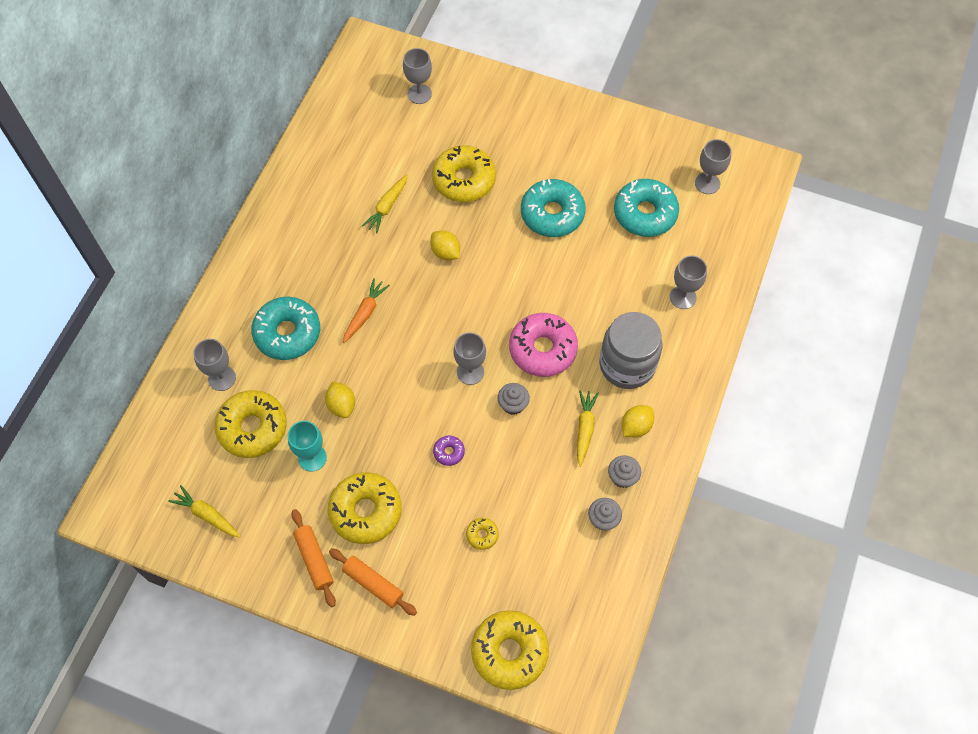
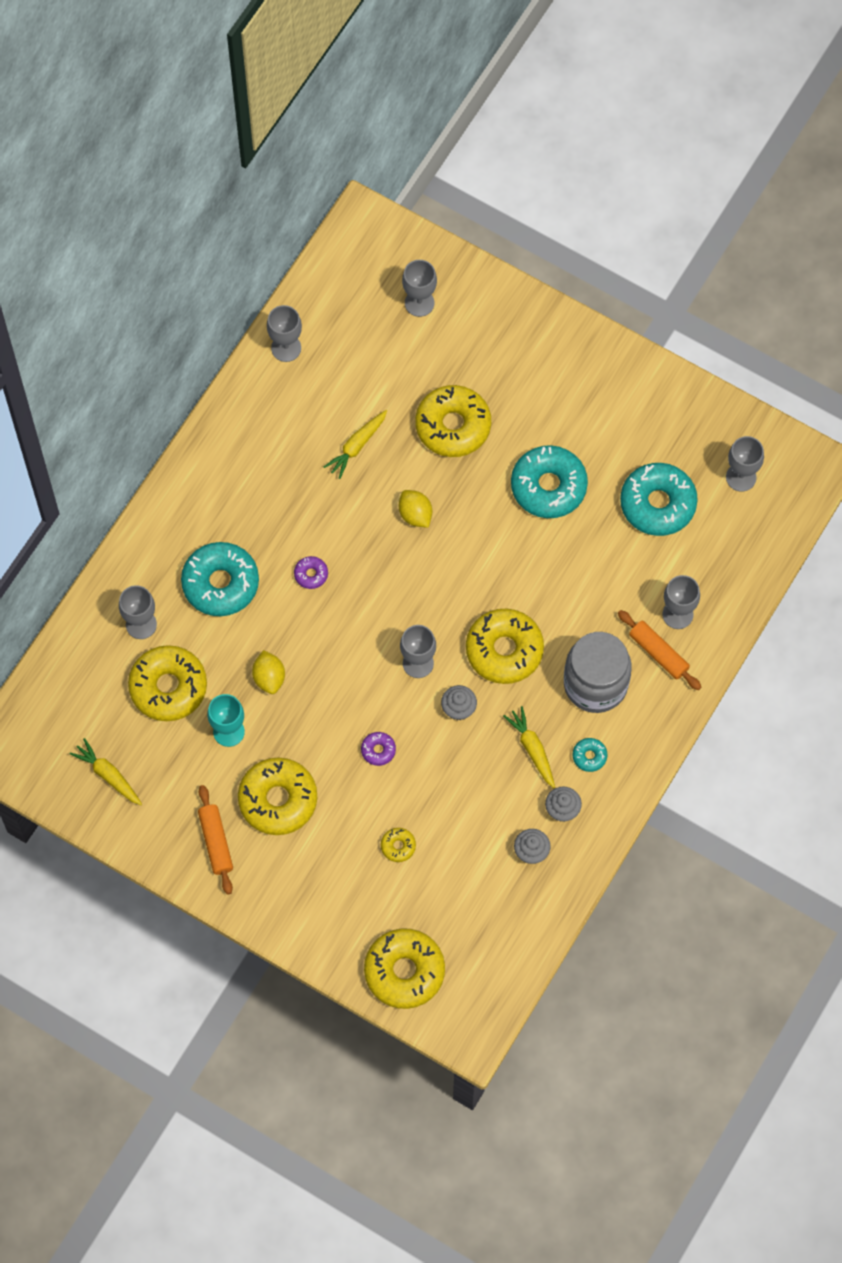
camera: 10 degrees right, 5 degrees up
orange rolling pin [329,548,417,616] -> orange rolling pin moved to [618,610,701,690]
orange carrot [343,278,390,343] -> purple donut [294,556,328,589]
pink donut [509,313,578,377] -> yellow donut [466,609,544,684]
yellow carrot [577,390,599,467] -> yellow carrot turned 45 degrees counterclockwise [503,706,555,788]
yellow lemon [622,405,654,438] -> turquoise donut [573,738,607,772]
none -> grey goblet [267,305,302,362]

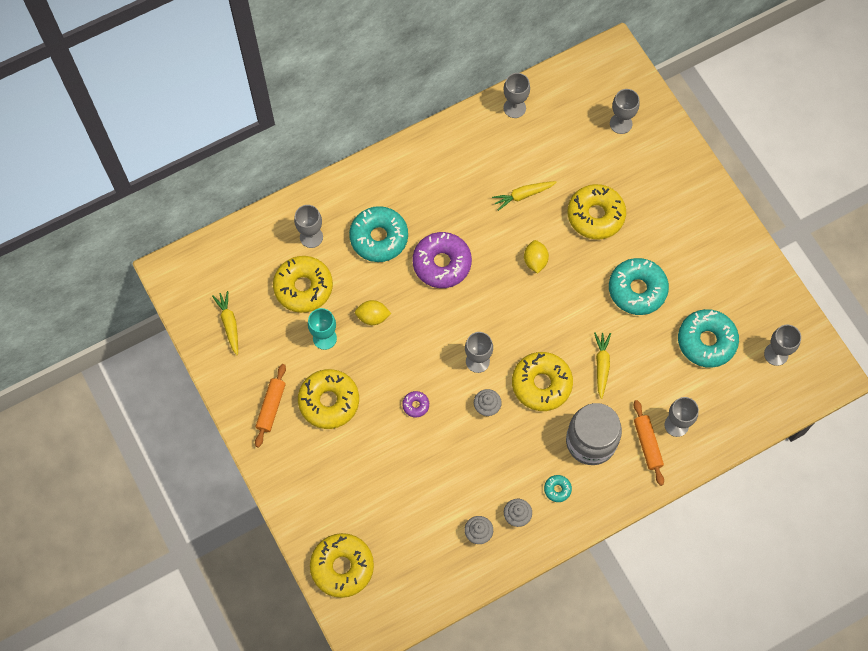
camera: 30 degrees right, 0 degrees up
yellow lemon [252,650,285,694] -> yellow lemon turned 75 degrees clockwise [355,300,391,325]
purple donut [294,556,328,589] -> purple donut [413,232,472,288], size x2.26
yellow donut [381,828,416,862] -> none
yellow carrot [503,706,555,788] -> yellow carrot moved to [594,332,611,399]

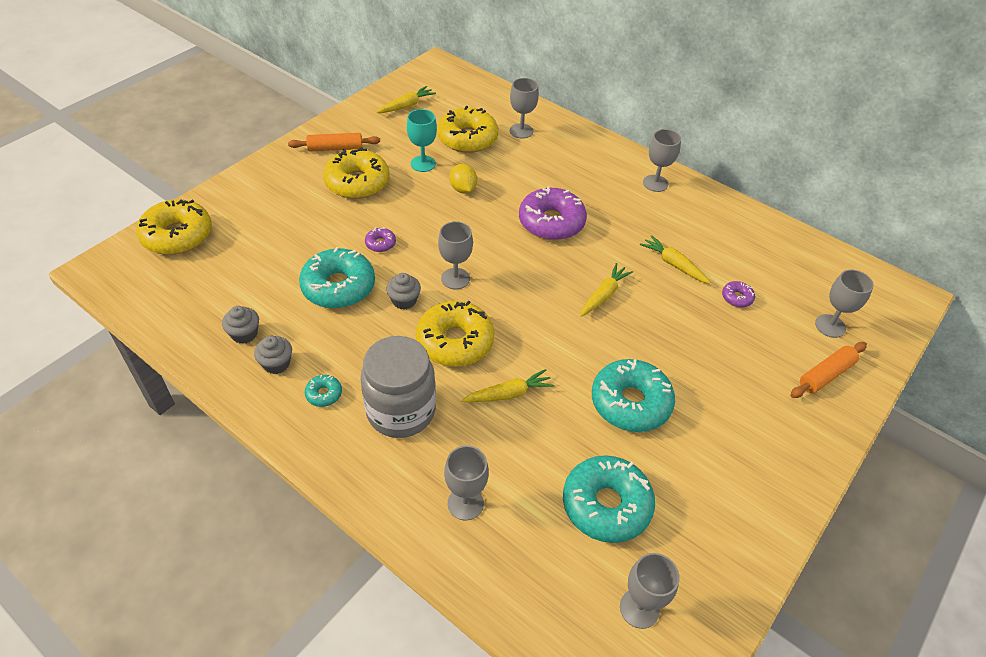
camera: 65 degrees right, 20 degrees down
turquoise donut [349,206,408,262] -> turquoise donut moved to [299,247,375,309]
grey goblet [504,73,530,118] -> grey goblet moved to [643,129,681,192]
yellow lemon [524,240,549,274] -> yellow carrot [580,263,633,317]
yellow donut [568,184,626,240] -> none
orange rolling pin [634,400,664,486] -> orange rolling pin moved to [790,342,867,398]
none -> purple donut [722,281,755,307]

